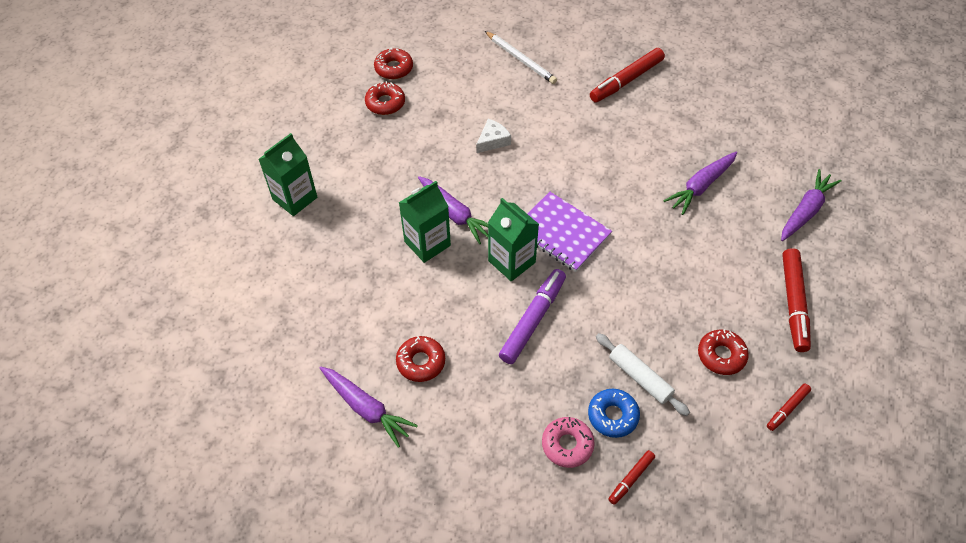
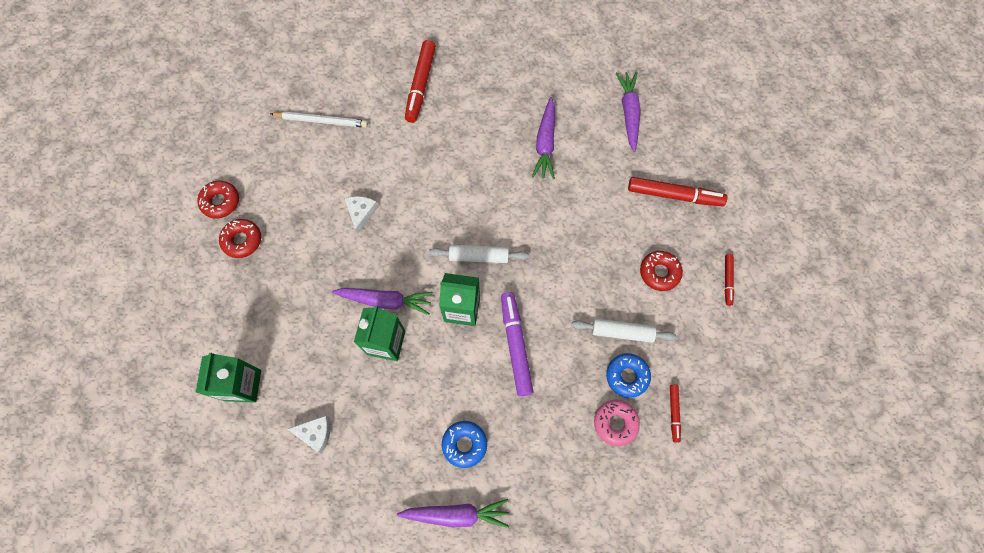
camera: 40 degrees left, 15 degrees up
red donut [396,336,445,382] -> blue donut [442,421,487,468]
purple notebook [528,192,612,272] -> white rolling pin [429,245,529,263]
red marker [782,248,811,352] -> red marker turned 45 degrees counterclockwise [628,177,727,207]
none -> white cheese [287,416,331,453]

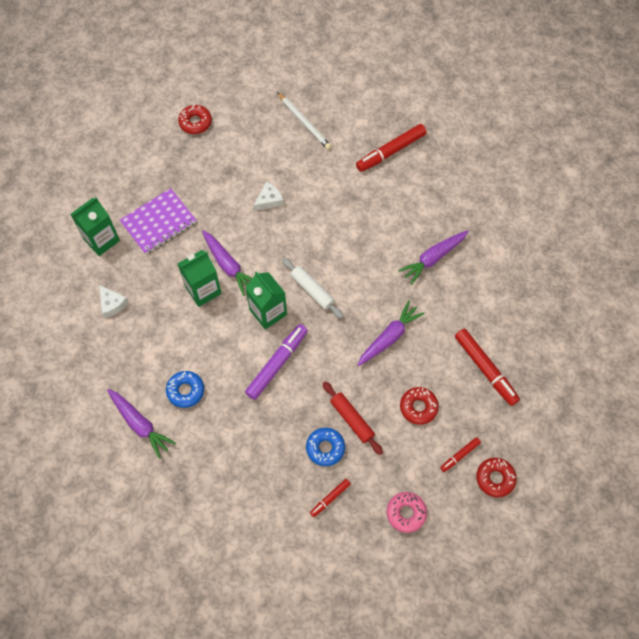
camera: 45 degrees right, 5 degrees down
red donut [219,219,261,258] -> red donut moved to [476,458,517,497]
white rolling pin [572,318,677,343] -> red rolling pin [322,381,383,455]
pink donut [594,400,640,446] -> pink donut moved to [387,492,427,533]
purple carrot [616,72,641,152] -> purple carrot moved to [357,301,425,366]
none -> purple notebook [120,188,197,254]

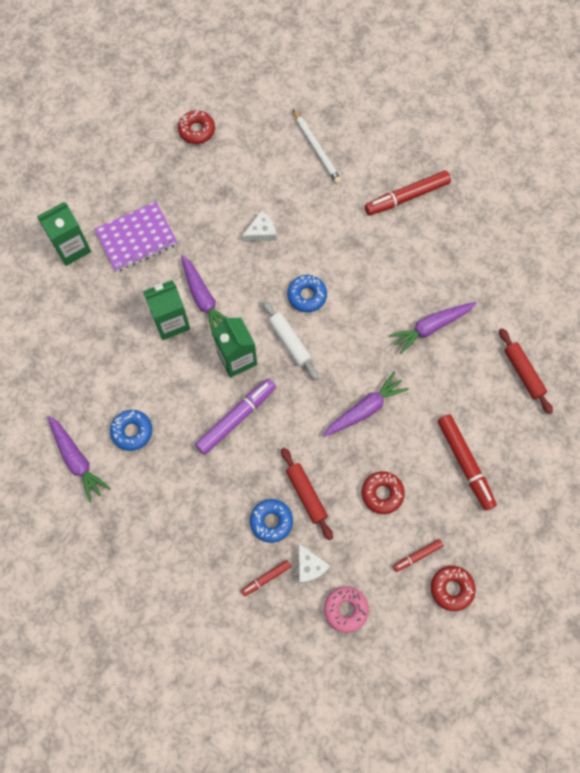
camera: 10 degrees right, 5 degrees up
white cheese [99,285,129,318] -> white cheese moved to [299,544,330,584]
none -> blue donut [287,275,327,312]
none -> red rolling pin [499,328,553,414]

